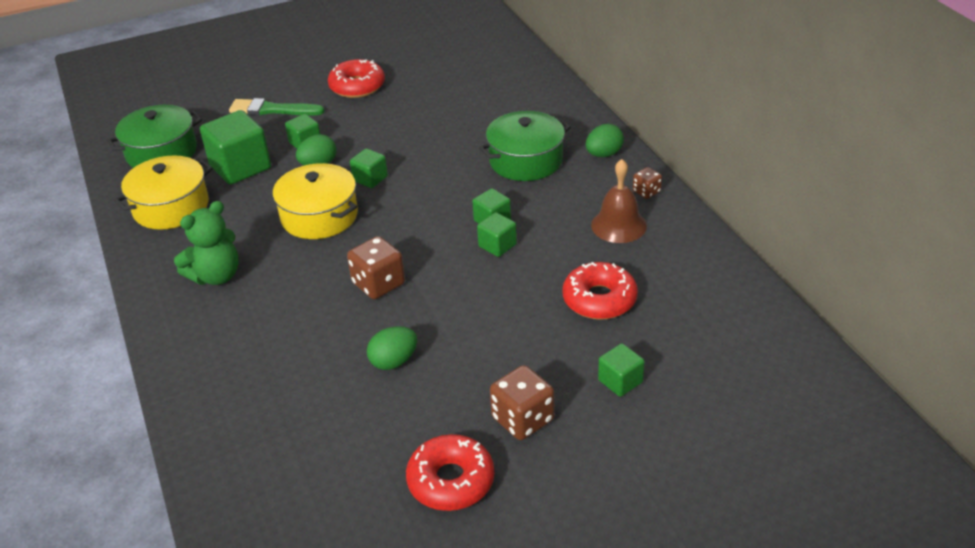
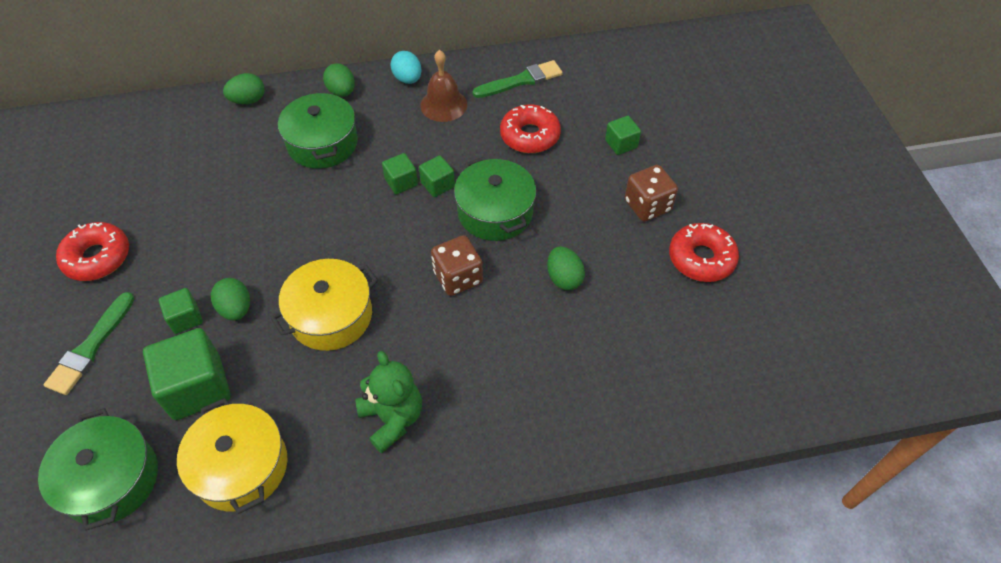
camera: 80 degrees left, 15 degrees up
green cube [350,148,388,188] -> none
brown dice [633,167,662,199] -> turquoise egg [390,51,421,84]
none -> green egg [223,73,265,104]
none -> green pot [454,157,536,241]
none -> green brush [472,60,563,98]

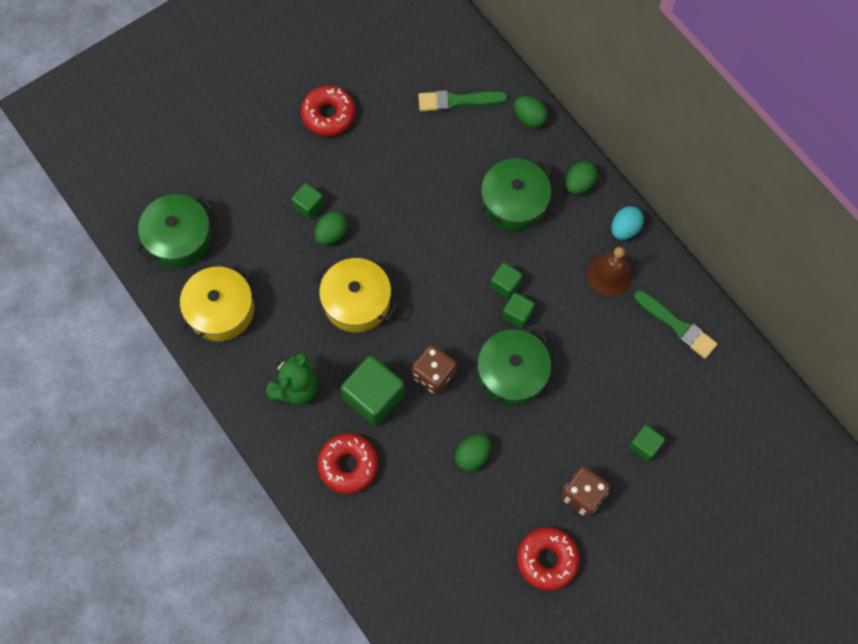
camera: 65 degrees right, 15 degrees up
green brush [44,292,135,395] -> green brush moved to [418,90,507,111]
green cube [143,328,231,420] -> green cube moved to [341,355,405,426]
red donut [500,104,561,153] -> red donut moved to [317,433,378,494]

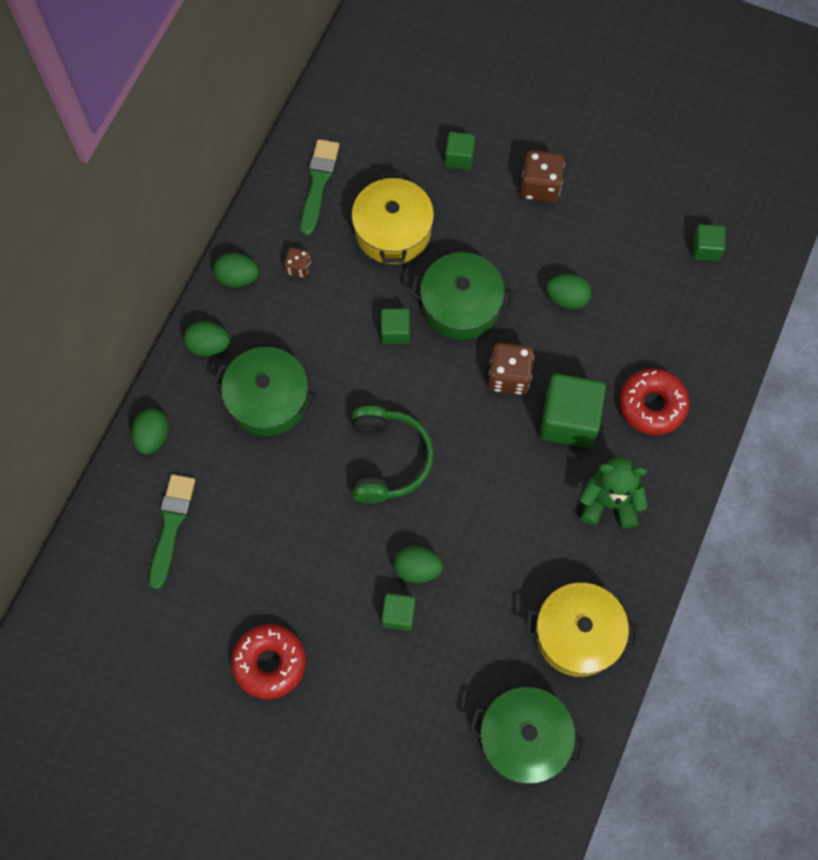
camera: 120 degrees left, 0 degrees up
yellow pot [313,258,398,332] -> yellow pot moved to [351,173,434,264]
green brush [418,90,507,111] -> green brush turned 135 degrees counterclockwise [149,474,195,589]
green cube [490,263,522,299] -> green cube moved to [693,224,725,261]
red donut [517,527,580,591] -> none
brown bell [587,247,633,296] -> brown dice [284,248,311,278]
turquoise egg [611,206,644,240] -> green egg [213,253,259,287]
none -> green headphones [352,406,434,503]

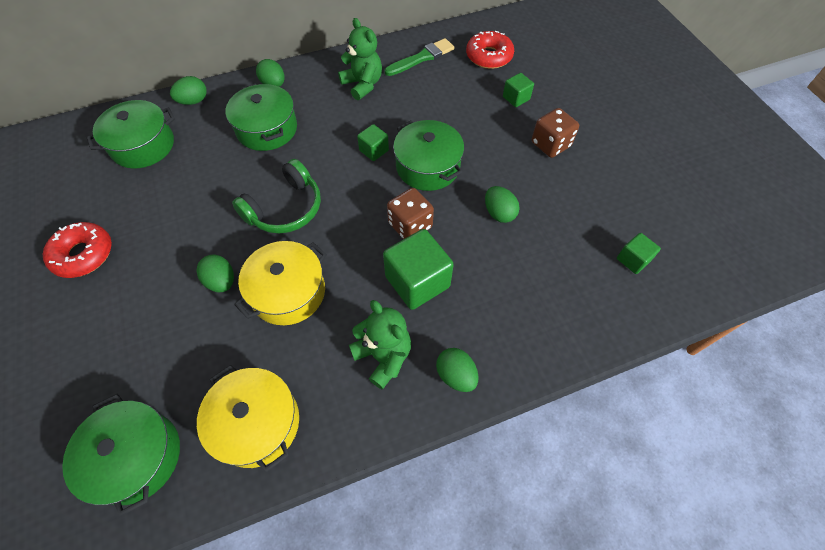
camera: 45 degrees right, 10 degrees down
green brush [149,474,195,589] -> green pot [86,100,175,169]
green egg [213,253,259,287] -> green egg moved to [436,348,478,392]
brown dice [284,248,311,278] -> green teddy bear [338,18,382,100]
yellow pot [351,173,434,264] -> yellow pot moved to [234,241,327,325]
green cube [382,593,415,631] -> none
red donut [619,369,690,435] -> red donut moved to [466,31,514,69]

